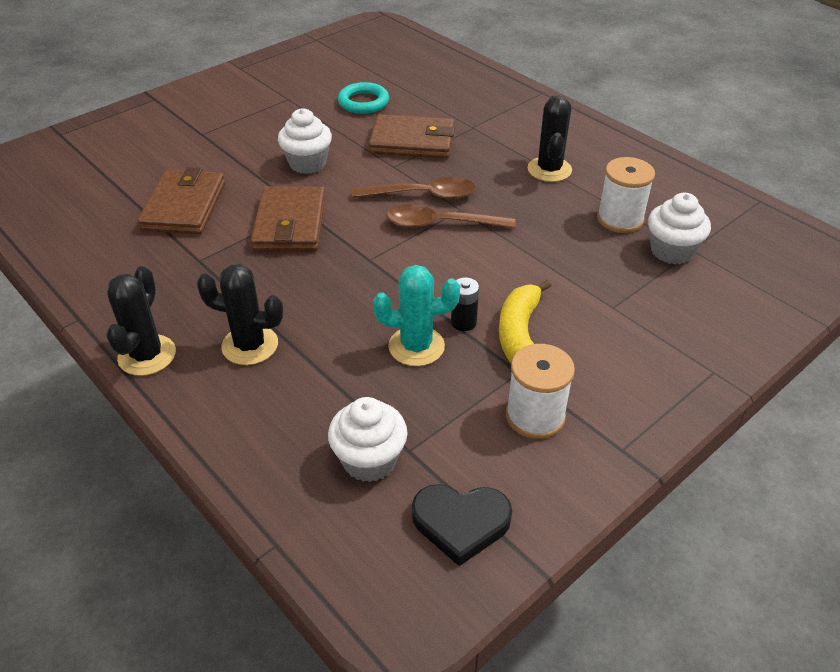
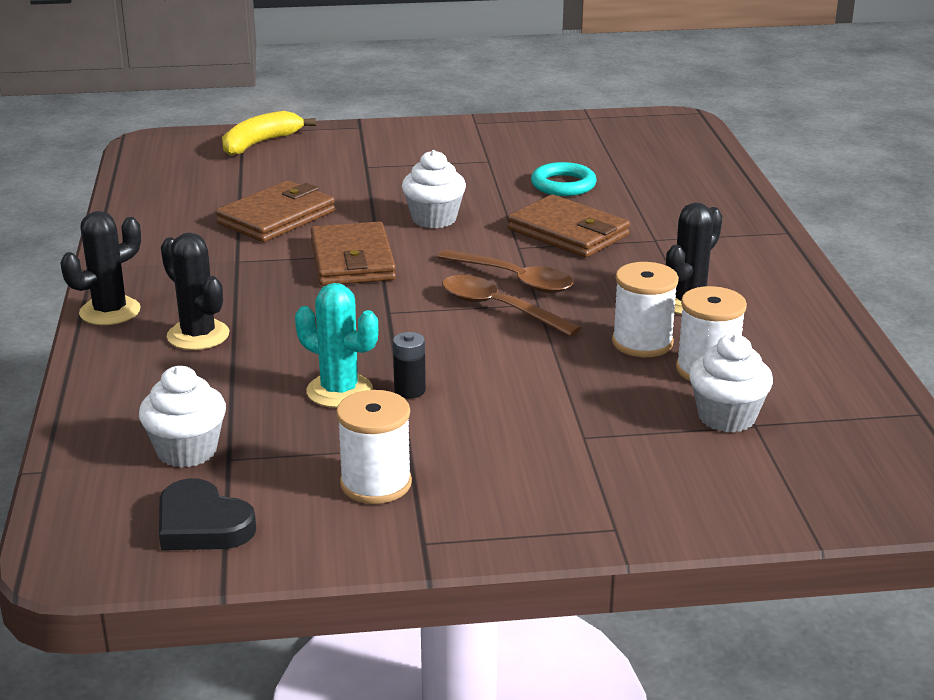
camera: 35 degrees right, 15 degrees down
brown wallet [251,187,325,251] -> brown wallet turned 45 degrees counterclockwise [310,221,396,286]
yellow banana [499,280,551,363] -> yellow banana moved to [222,111,316,156]
none -> white spool [612,262,679,357]

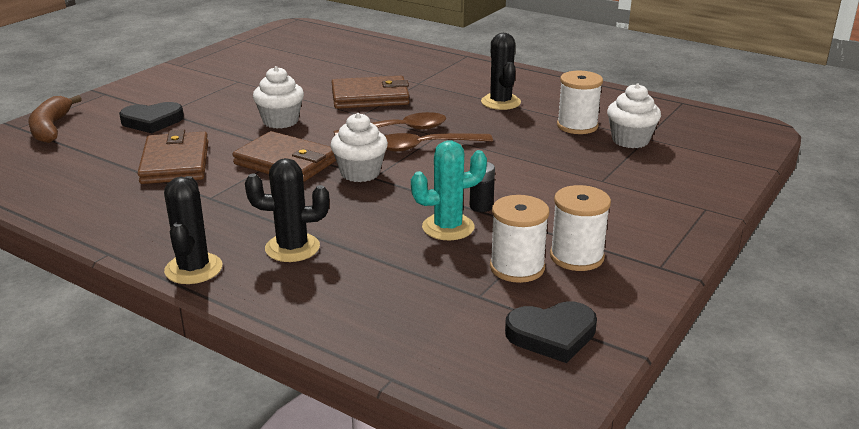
camera: 50 degrees left, 0 degrees up
white cupcake [139,366,226,468] -> white cupcake moved to [331,113,388,182]
yellow banana [222,111,316,156] -> brown banana [28,95,82,143]
turquoise ring [531,162,597,196] -> none
white spool [612,262,679,357] -> white spool moved to [490,195,549,283]
none -> black heart [119,102,184,133]

